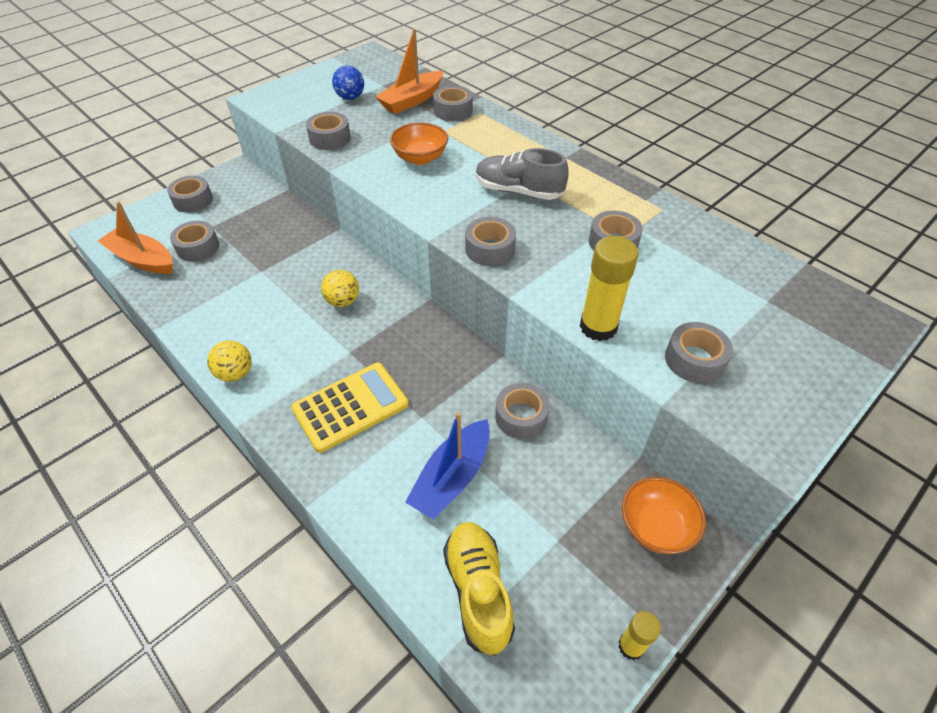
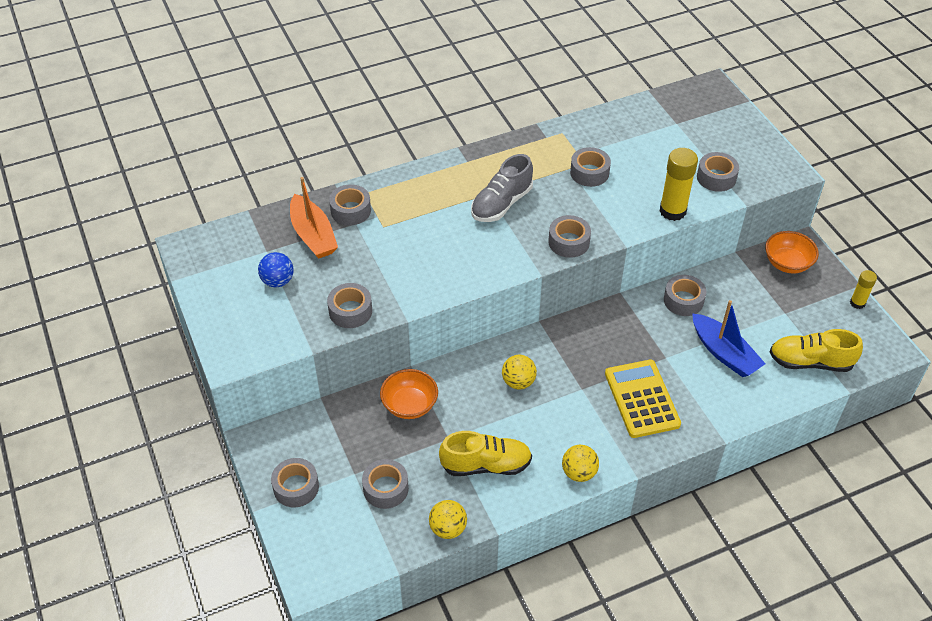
camera: 70 degrees left, 0 degrees up
orange boat [98,202,173,274] -> none
orange bowl [390,122,448,165] -> orange bowl moved to [380,369,438,419]
none -> yellow ball [429,500,467,539]
none -> yellow shoe [439,431,532,476]

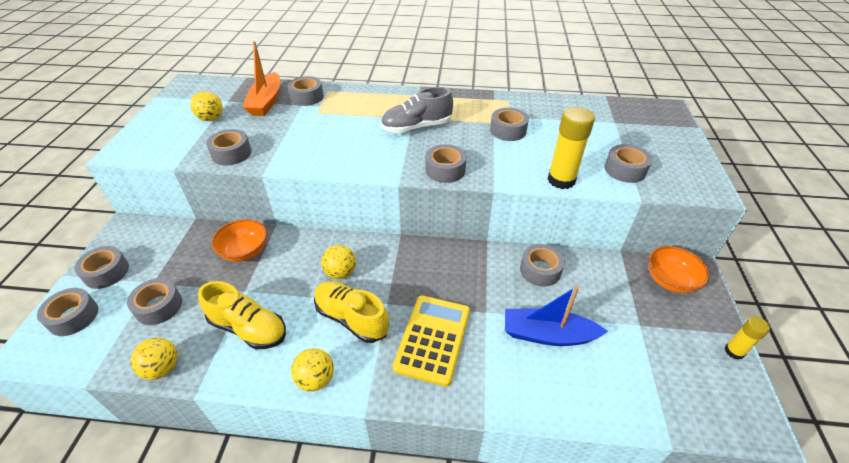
camera: 30 degrees right, 5 degrees down
blue ball [258,252,294,287] -> yellow ball [190,91,223,121]
blue boat [692,300,766,377] -> blue boat turned 105 degrees clockwise [505,286,608,346]
yellow shoe [770,329,863,372] -> yellow shoe moved to [314,281,389,343]
none -> grey tape [37,288,98,336]

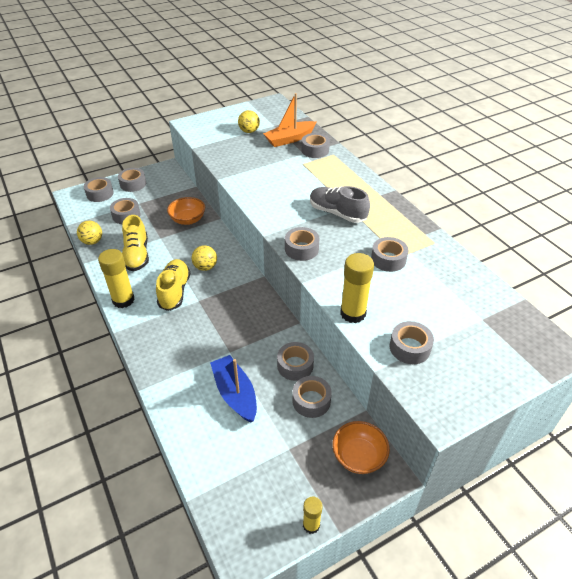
camera: 55 degrees right, 0 degrees up
grey tape [206,129,252,166] -> grey tape moved to [292,376,332,418]
yellow ball [291,348,334,392] -> yellow glue stick [98,249,135,308]
yellow calculator [393,295,470,387] -> none

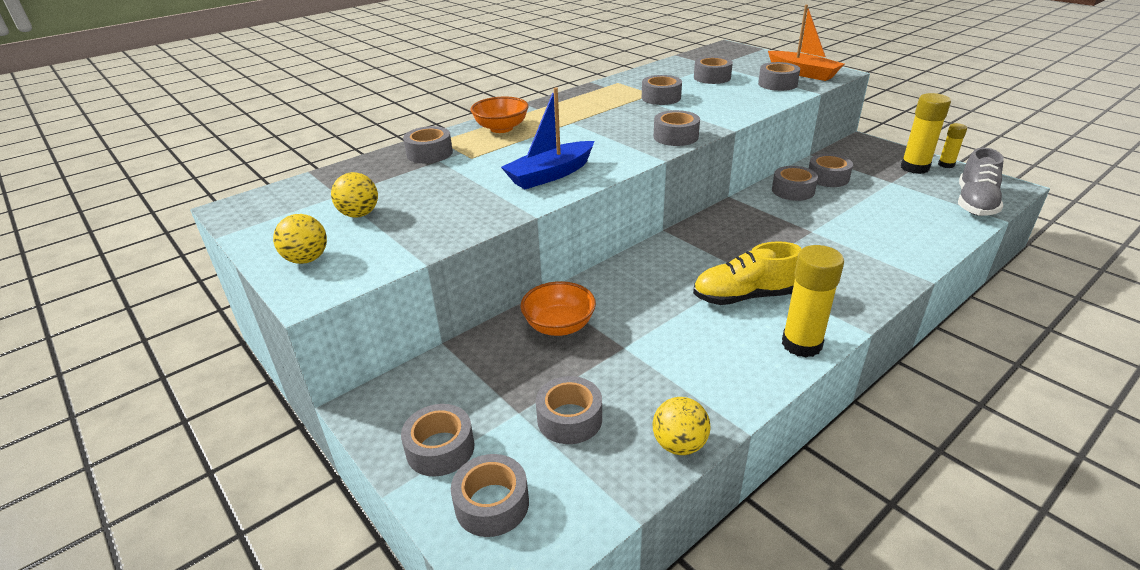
camera: 100 degrees left, 10 degrees down
yellow shoe [122,215,149,271] -> none
yellow ball [192,245,217,271] -> yellow ball moved to [273,214,327,264]
blue boat [210,355,257,423] -> blue boat moved to [501,87,594,189]
orange boat [263,93,316,147] -> orange boat moved to [768,5,844,81]
grey shoe [310,186,370,223] -> grey shoe moved to [958,148,1004,216]
orange bowl [332,421,390,474] -> orange bowl moved to [470,97,529,133]
yellow glue stick [340,253,374,323] -> yellow glue stick moved to [901,93,951,174]
none -> grey tape [694,56,733,84]

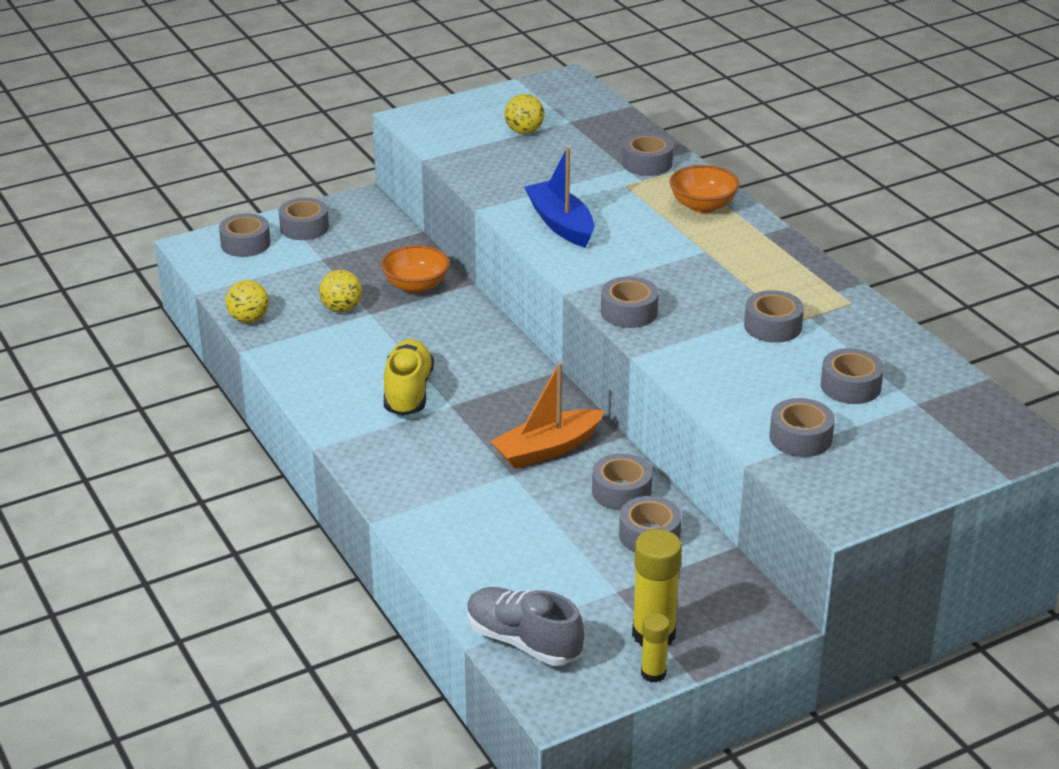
camera: 100 degrees right, 0 degrees up
yellow ball [273,214,327,264] -> yellow ball moved to [319,270,362,312]
grey tape [536,376,602,444] -> none
orange boat [768,5,844,81] -> orange boat moved to [491,362,605,469]
yellow glue stick [782,245,844,358] -> none

